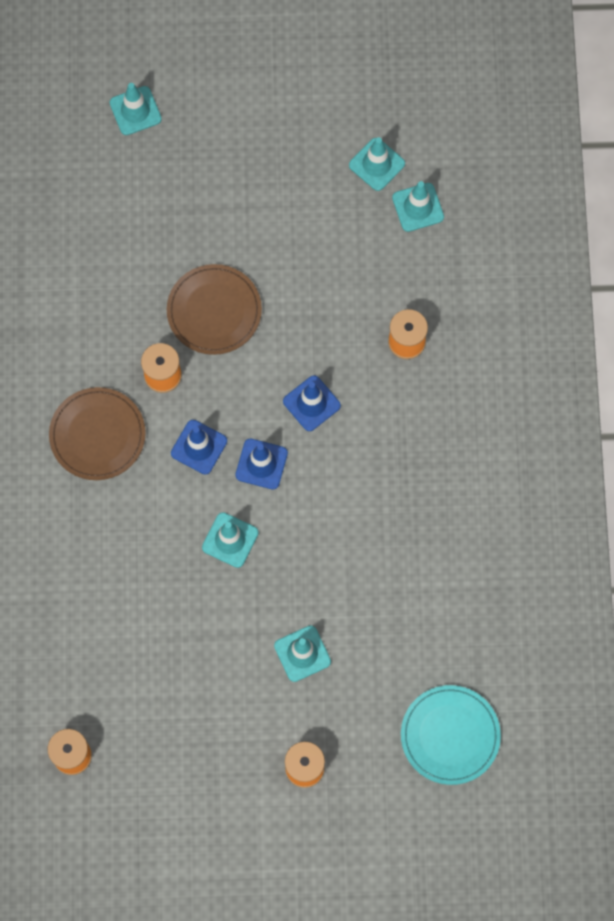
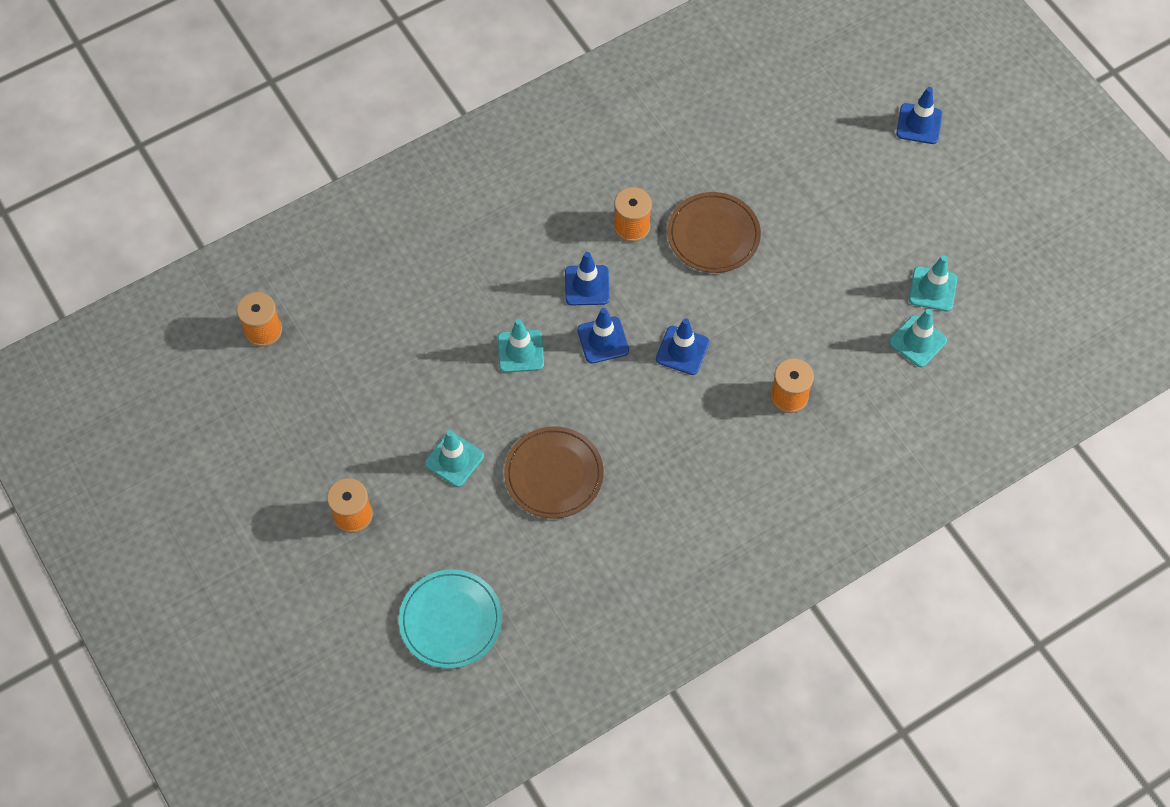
camera: 60 degrees right, 10 degrees down
brown plate [49,387,146,480] -> brown plate moved to [504,427,604,518]
turquoise traffic cone [110,83,162,135] -> none
none -> blue traffic cone [896,87,942,144]

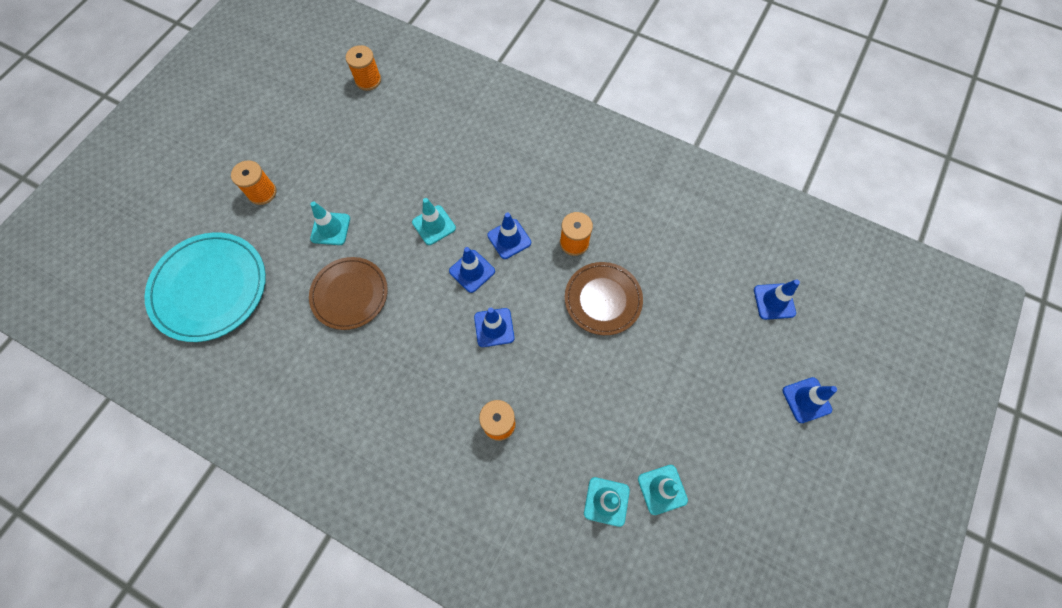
camera: 60 degrees right, 5 degrees up
turquoise plate [399,569,502,669] -> turquoise plate [144,232,266,342], size x1.51
none -> blue traffic cone [754,279,800,320]

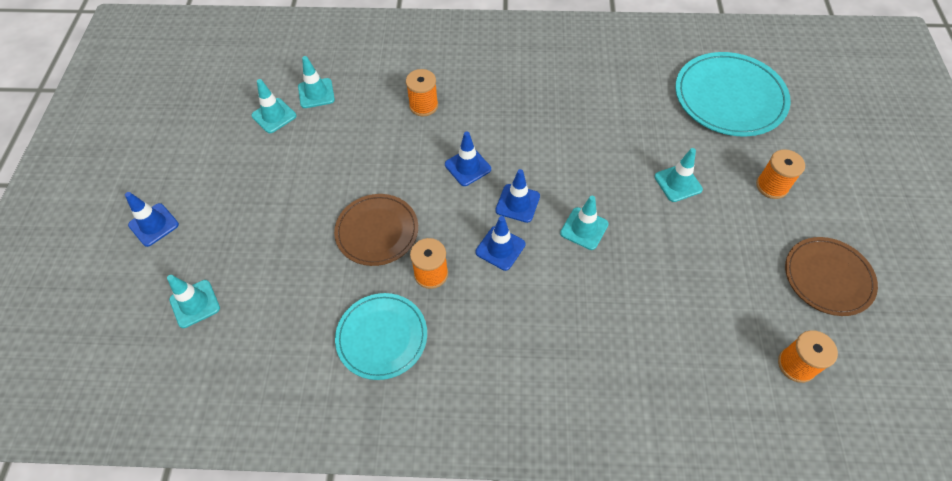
camera: 155 degrees right, 10 degrees down
brown plate [309,257,388,330] -> brown plate moved to [785,237,878,316]
blue traffic cone [754,279,800,320] -> turquoise traffic cone [167,275,220,328]
none -> turquoise plate [335,293,427,380]

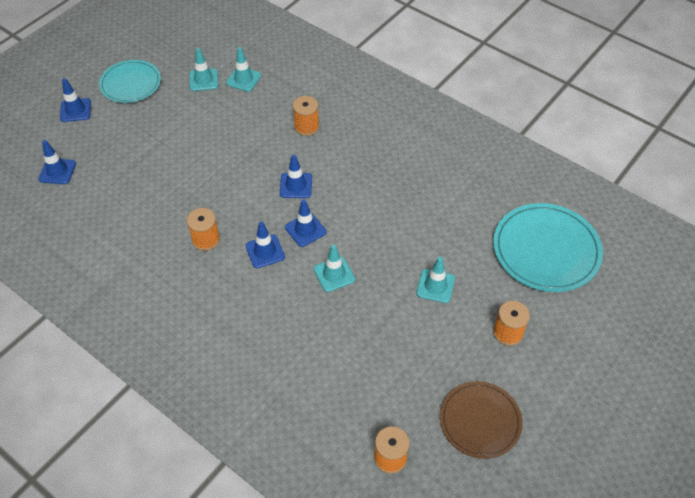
camera: 35 degrees right, 5 degrees down
turquoise traffic cone [167,275,220,328] -> blue traffic cone [38,140,76,184]
brown plate [334,194,418,266] -> none
turquoise plate [335,293,427,380] -> turquoise plate moved to [99,60,161,103]

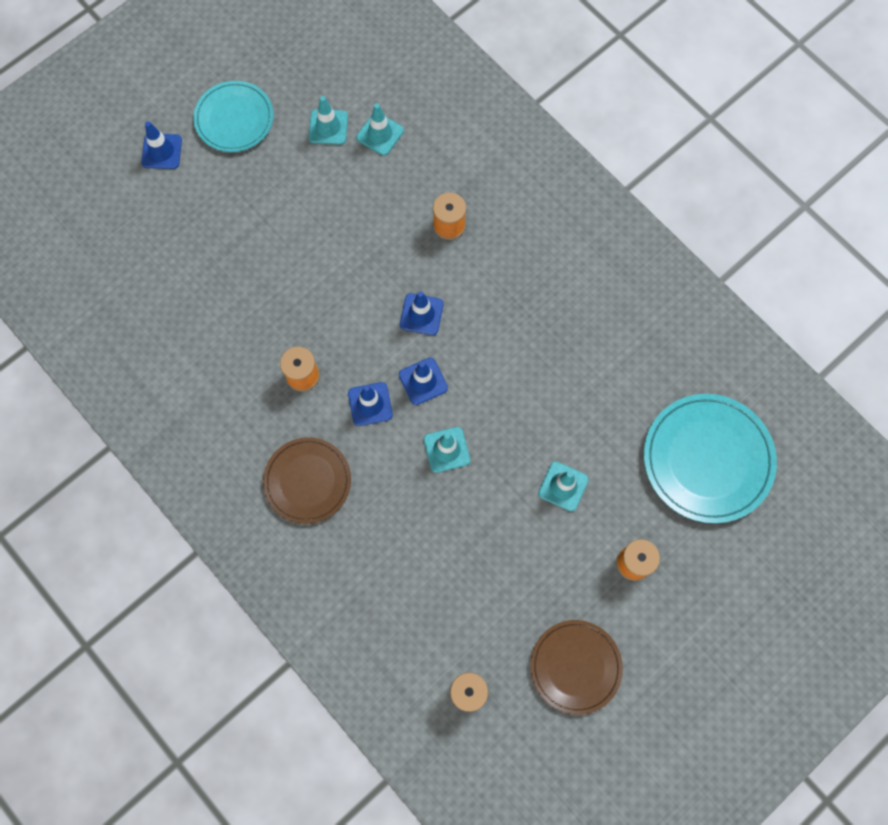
camera: 10 degrees right, 20 degrees up
blue traffic cone [38,140,76,184] -> none
none -> brown plate [263,437,351,524]

